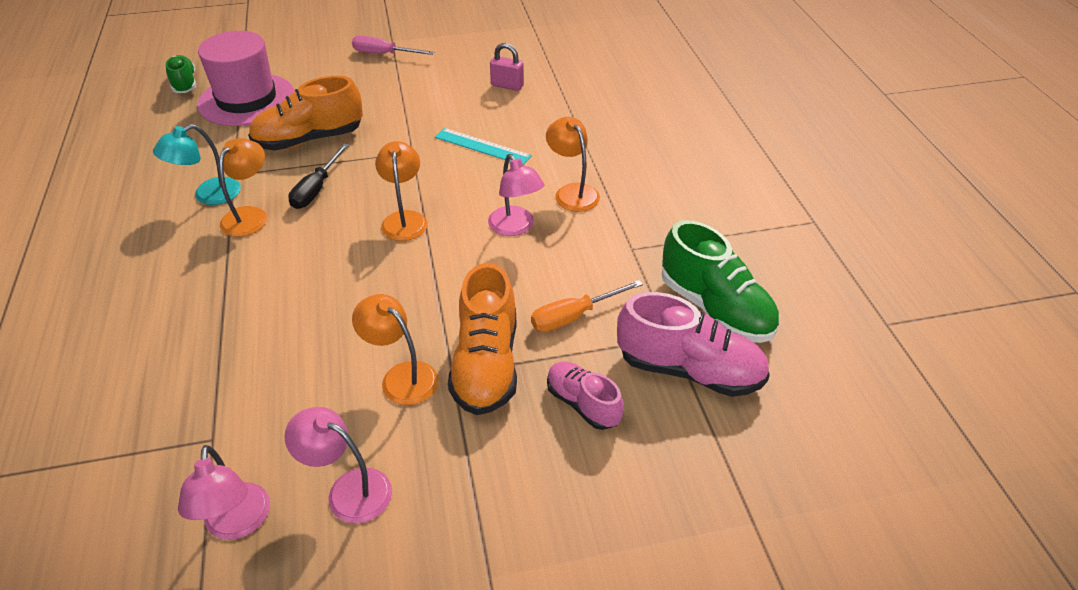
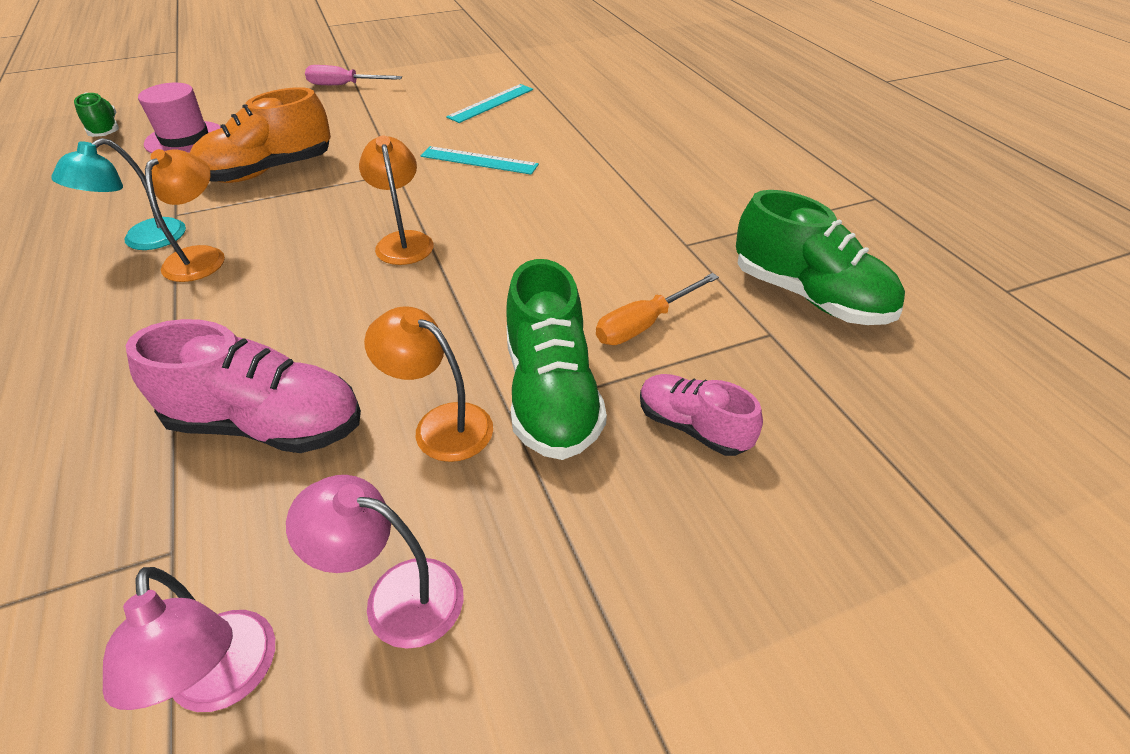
camera: 10 degrees left, 0 degrees up
pink hat [197,31,295,126] -> pink hat [138,83,221,153], size x0.66
black screwdriver [288,144,349,209] -> none
orange shoe [448,263,517,415] -> green shoe [507,259,607,460]
pink lamp [488,154,544,236] -> none
pink padlock [490,43,524,91] -> turquoise ruler [446,84,533,123]
orange lamp [546,117,600,212] -> none
pink shoe [617,292,770,397] -> pink shoe moved to [126,319,361,453]

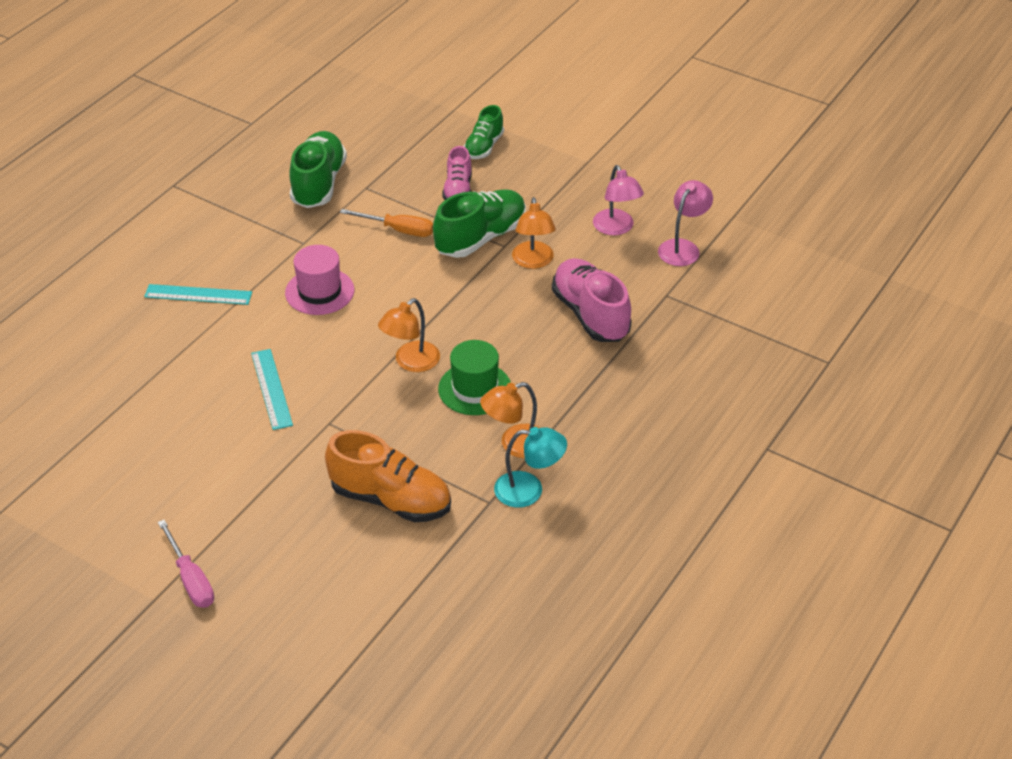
camera: 125 degrees left, 0 degrees up
green shoe [74,92,119,137] -> green shoe moved to [464,105,504,159]
pink hat [138,83,221,153] -> pink hat moved to [285,245,354,315]
turquoise ruler [446,84,533,123] -> turquoise ruler moved to [144,284,252,305]
none -> green hat [438,340,511,415]

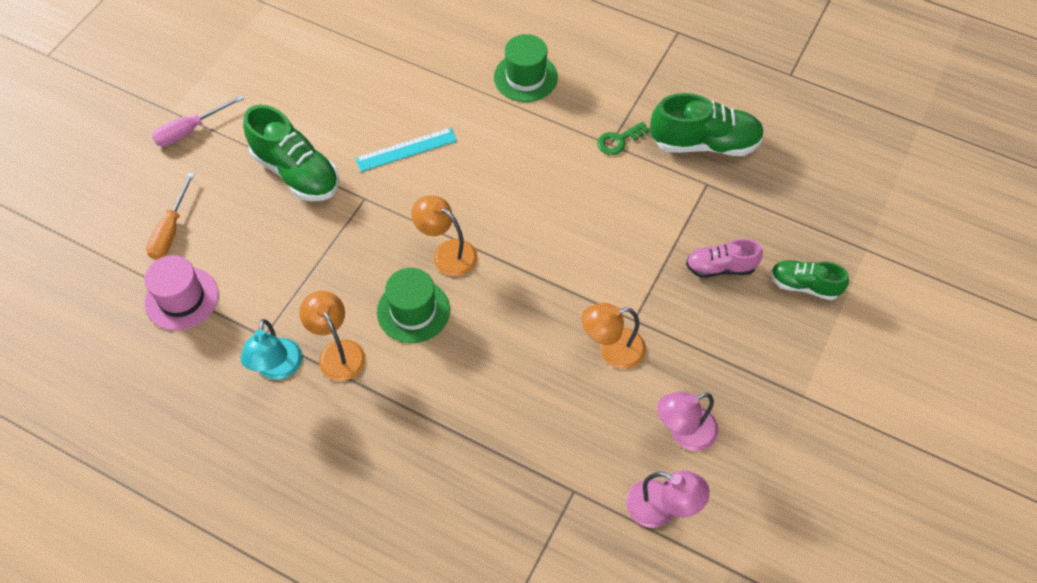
camera: 85 degrees right, 15 degrees up
turquoise ruler [144,284,252,305] -> green hat [494,34,558,102]
pink hat [285,245,354,315] -> pink hat moved to [145,255,218,331]
orange shoe [325,430,451,522] -> none
orange screwdriver [340,209,433,237] -> orange screwdriver moved to [146,172,195,260]
green shoe [433,189,526,258] -> green shoe moved to [243,105,339,201]
pink shoe [552,258,632,342] -> none
none -> green key [597,122,649,155]

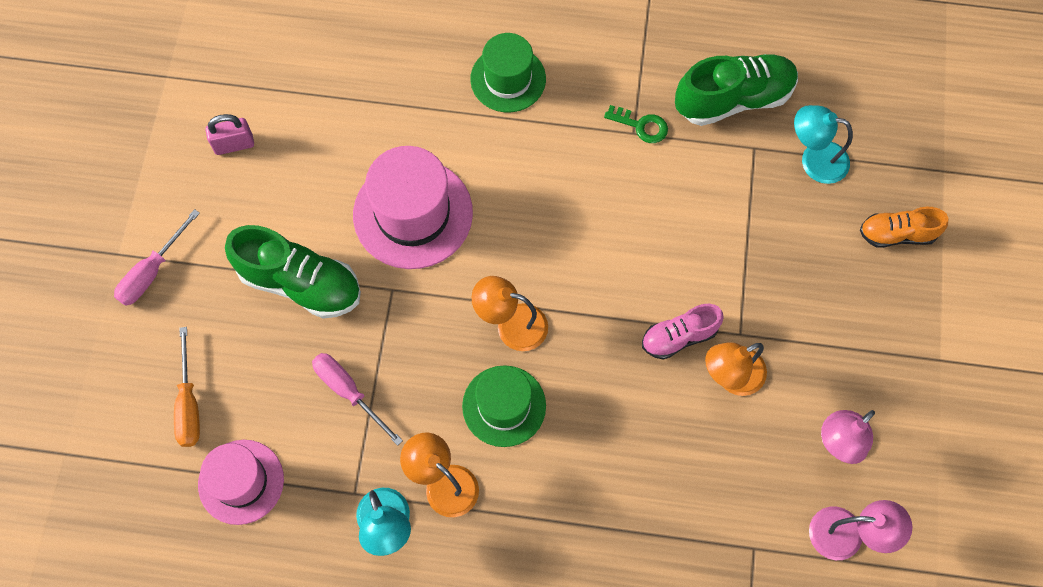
camera: 20 degrees left, 10 degrees up
turquoise ruler [355,127,457,172] -> pink hat [353,146,473,269]
green key [597,122,649,155] -> green key turned 105 degrees counterclockwise [604,105,668,143]
pink shoe [686,239,763,278] -> pink shoe moved to [642,304,724,360]
green shoe [771,260,849,300] -> orange shoe [860,207,948,248]
none -> pink padlock [206,114,254,155]
none -> pink screwdriver [312,353,403,446]
none -> turquoise lamp [794,105,853,184]

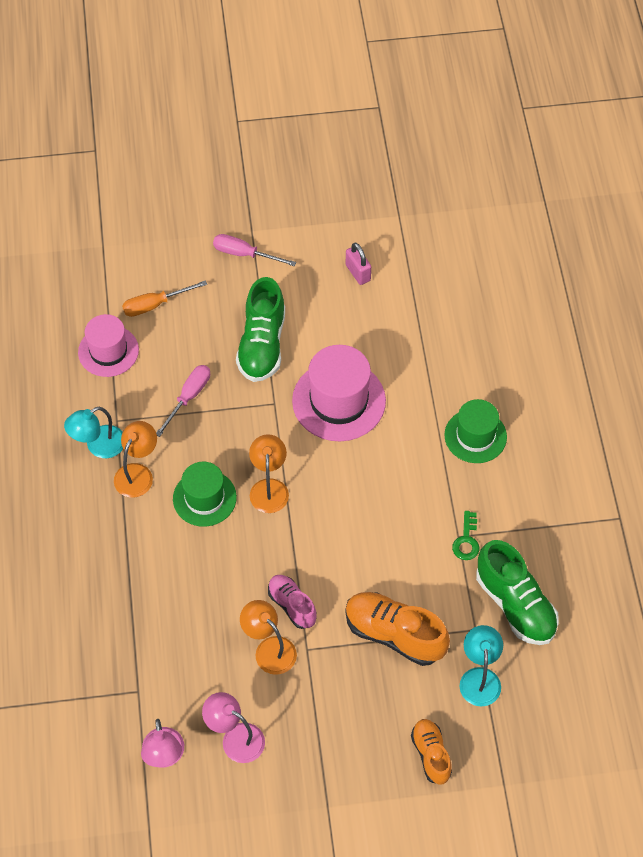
camera: 75 degrees right, 10 degrees down
none -> orange shoe [345,592,450,666]

